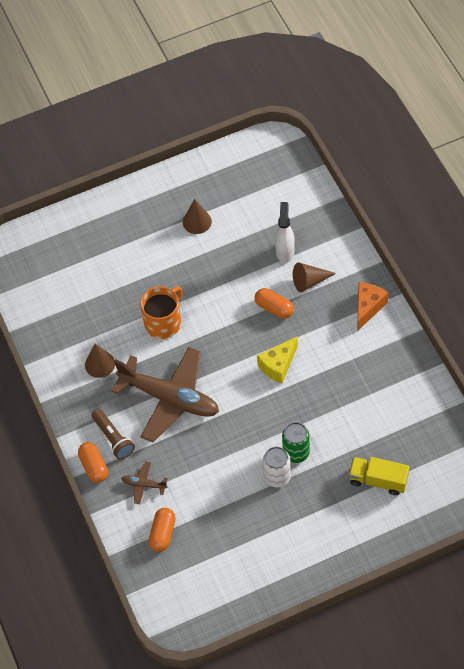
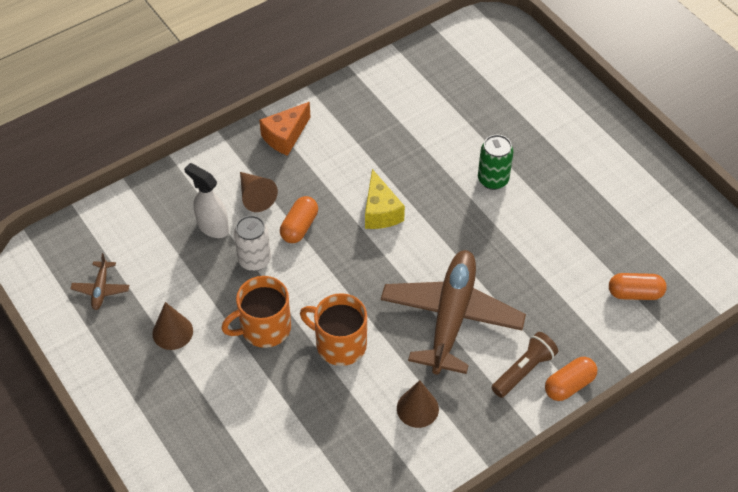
camera: 105 degrees left, 5 degrees down
brown plane [121,462,168,504] -> brown plane moved to [71,253,129,310]
yellow cheese [257,336,298,384] -> yellow cheese turned 45 degrees clockwise [365,169,405,229]
white can [263,447,291,487] -> white can moved to [234,215,271,271]
white spray bottle [275,202,295,263] -> white spray bottle turned 45 degrees clockwise [184,163,229,238]
yellow truck [349,457,409,495] -> none
orange cheese [357,282,388,331] -> orange cheese turned 60 degrees counterclockwise [259,102,310,156]
none -> orange mug [222,276,291,348]

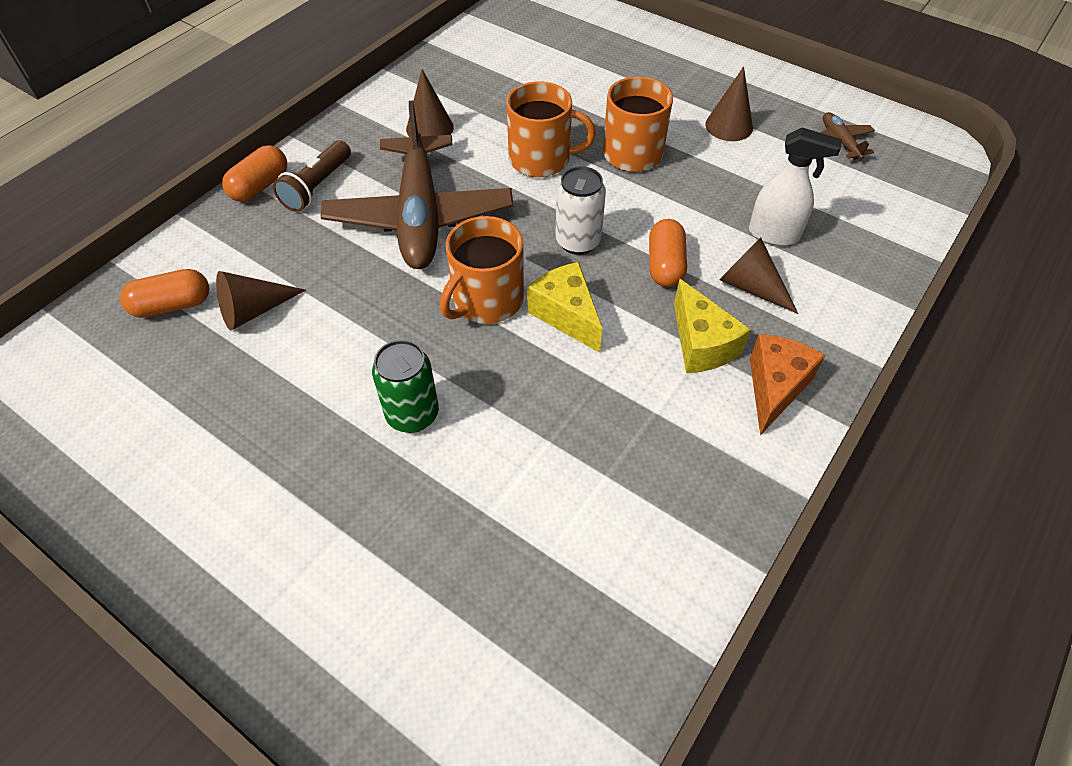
camera: 160 degrees right, 0 degrees up
white can [234,215,271,271] -> white can moved to [555,166,606,255]
none -> brown cone [216,271,306,330]
none -> orange mug [440,216,524,324]
none -> yellow cheese [674,279,751,373]

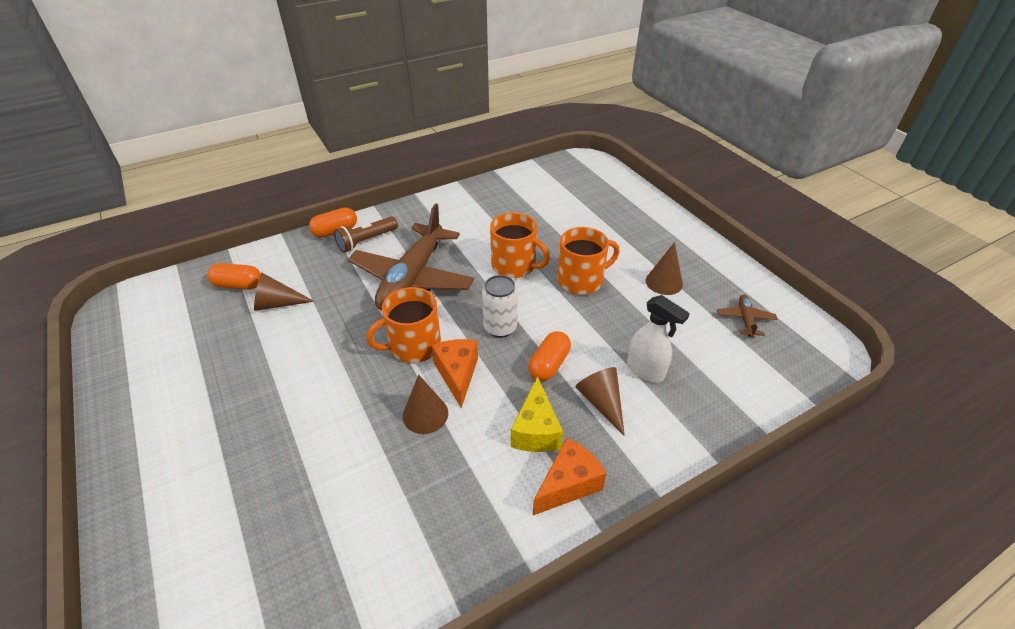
camera: 25 degrees right, 10 degrees down
green can [372,340,439,433] -> none
brown cone [406,69,454,137] -> brown cone moved to [403,374,448,434]
yellow cheese [527,262,602,353] -> orange cheese [431,339,478,408]

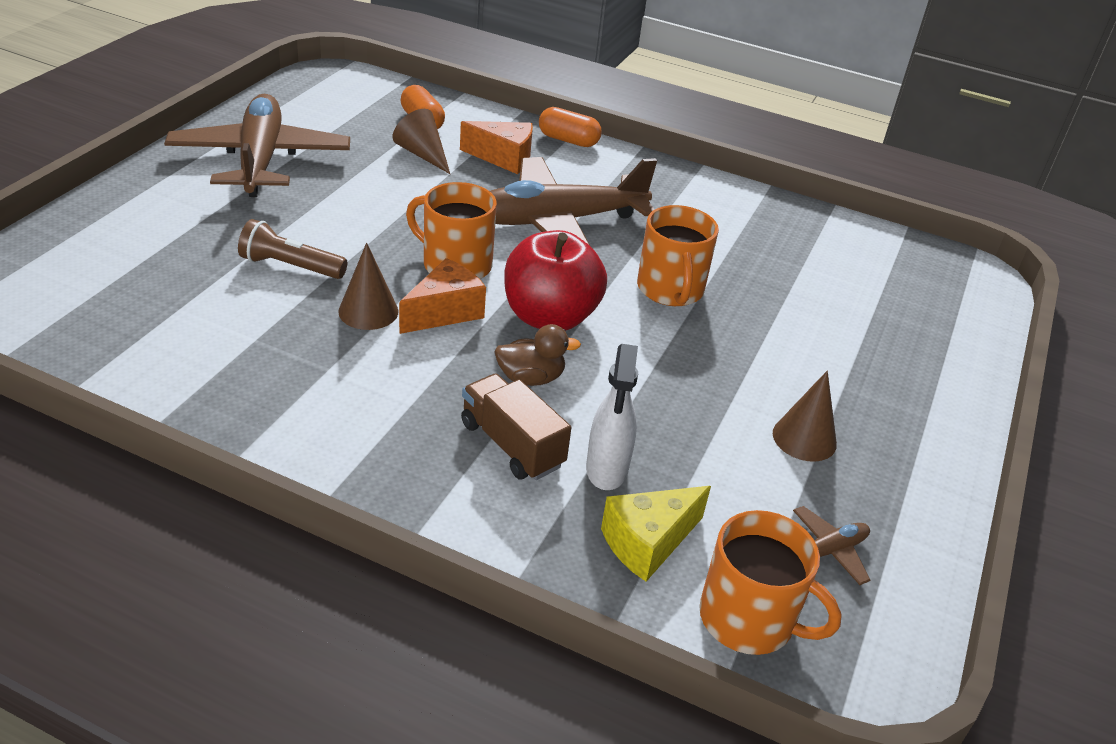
camera: 50 degrees right, 5 degrees down
brown flashlight [334,216,398,253] -> brown flashlight moved to [238,219,347,279]
white can [482,275,518,338] -> red apple [504,230,607,331]
yellow cheese [511,376,563,452] -> yellow cheese moved to [601,486,711,581]
orange capsule [528,331,571,381] -> brown duck [494,324,581,386]
orange cheese [533,438,607,515] -> orange cheese moved to [460,121,533,174]
orange mug [557,227,620,295] -> orange mug moved to [699,510,842,655]
brown cone [575,367,625,436] -> brown truck [461,374,571,480]
none -> brown plane [164,94,350,197]

